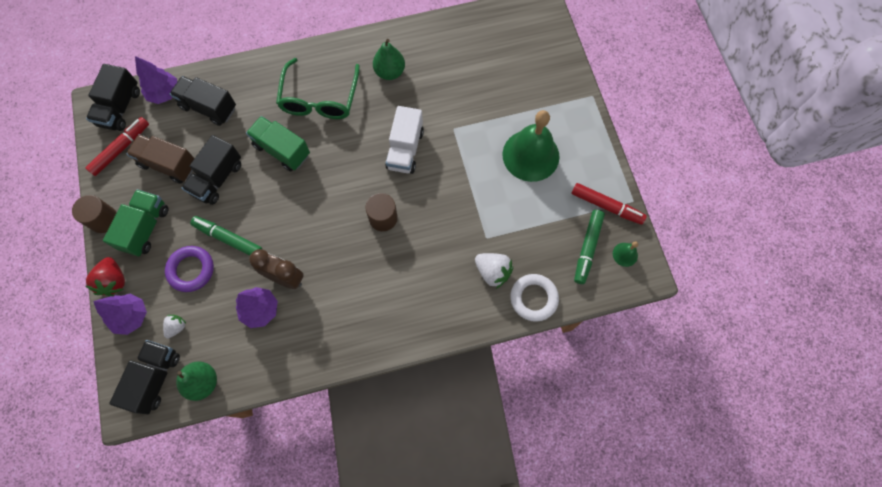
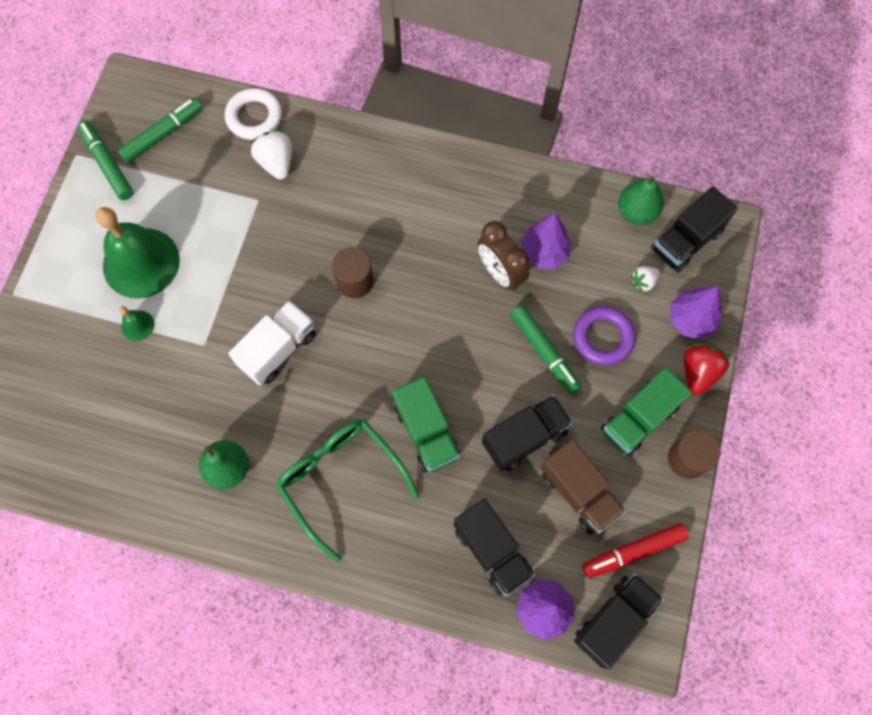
camera: 150 degrees left, 0 degrees up
green glasses [276,58,360,119] -> green glasses turned 75 degrees counterclockwise [276,419,419,562]
red marker [571,183,647,225] -> green marker [77,120,133,200]
green bell [613,242,638,267] -> green bell moved to [120,306,155,341]

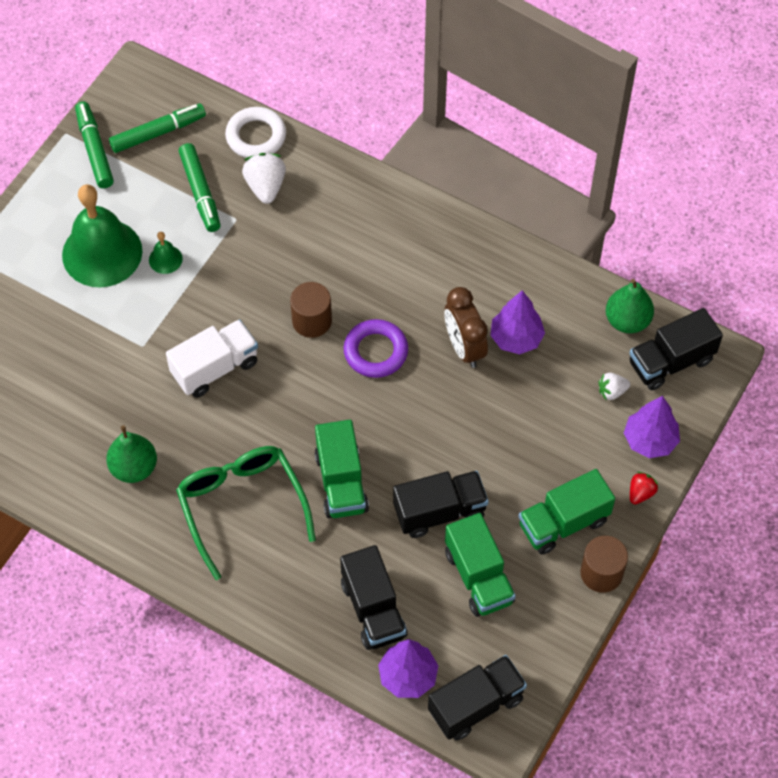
camera: 15 degrees right, 10 degrees down
green bell [120,306,155,341] -> green bell moved to [149,232,183,274]
green marker [510,305,582,395] -> green marker moved to [179,143,220,232]
brown truck [541,439,626,534] -> green truck [445,513,516,617]
purple ring [573,306,635,366] -> purple ring moved to [343,319,408,378]
red marker [582,523,689,578] -> none
red strawberry [684,343,731,395] -> red strawberry [630,472,658,505], size x0.60

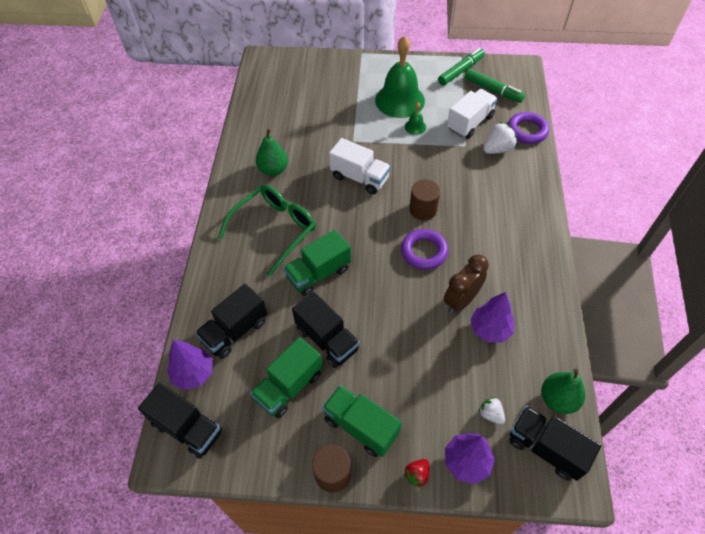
camera: 65 degrees right, 5 degrees down
green marker [179,143,220,232] -> white truck [447,89,498,139]
white ring [225,107,286,158] -> purple ring [508,112,549,144]
red strawberry [630,472,658,505] -> red strawberry turned 120 degrees clockwise [403,459,429,488]

